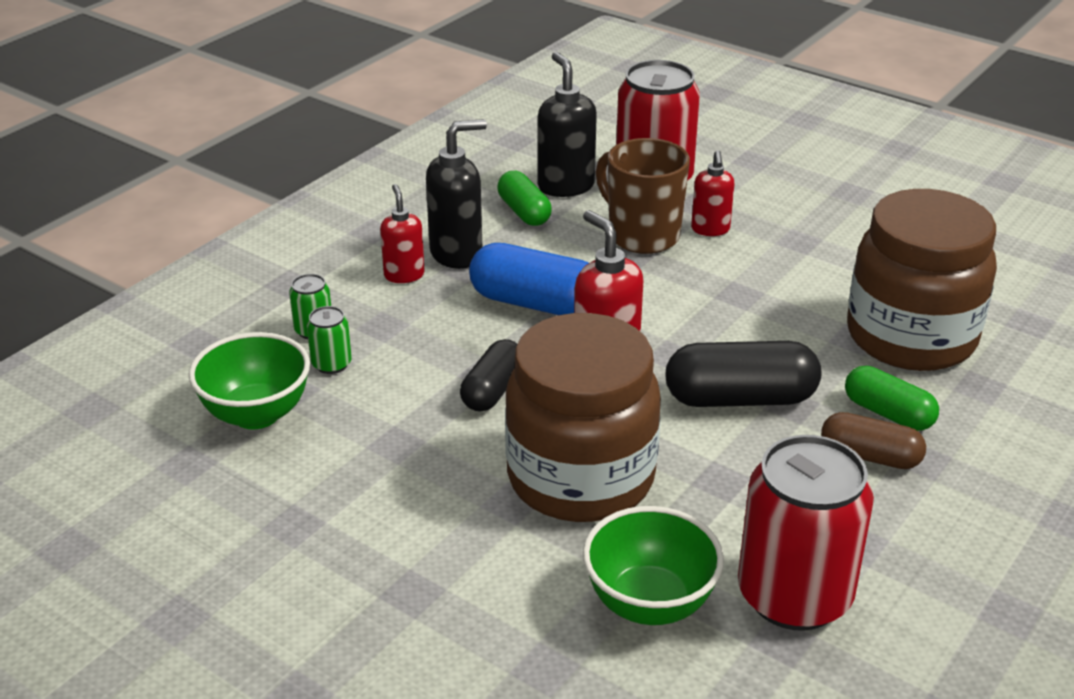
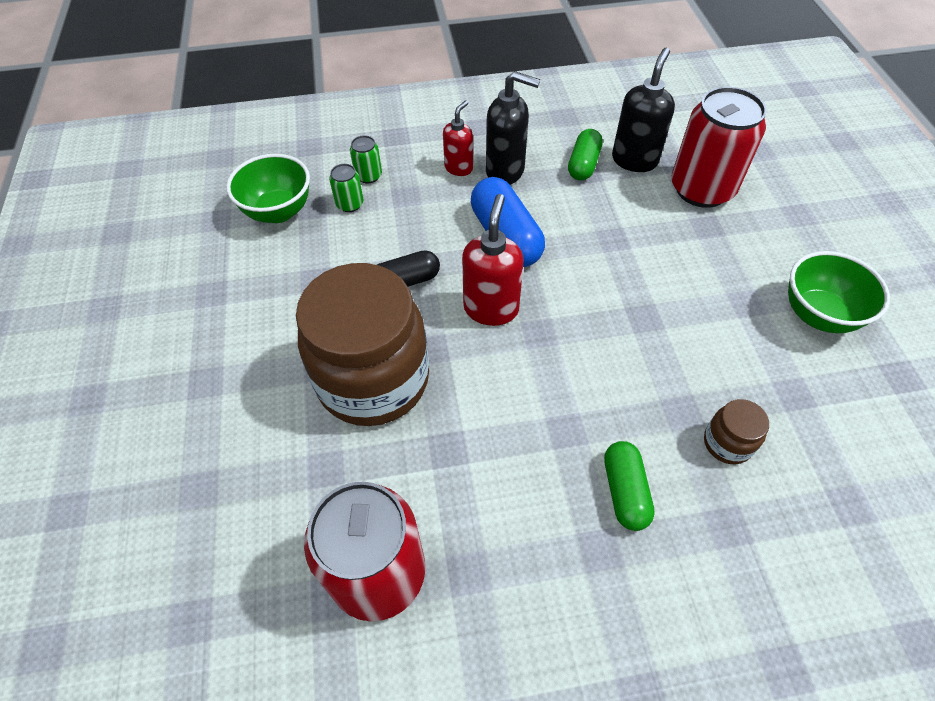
camera: 45 degrees right, 20 degrees up
green bowl [583,506,724,625] -> green bowl moved to [788,251,890,333]
brown mug [596,138,690,254] -> none
black capsule [665,341,821,407] -> none
red soap dispenser [691,150,734,236] -> none
brown capsule [821,412,926,469] -> none
brown jar [847,189,997,371] -> brown jar [704,399,769,464], size x0.41

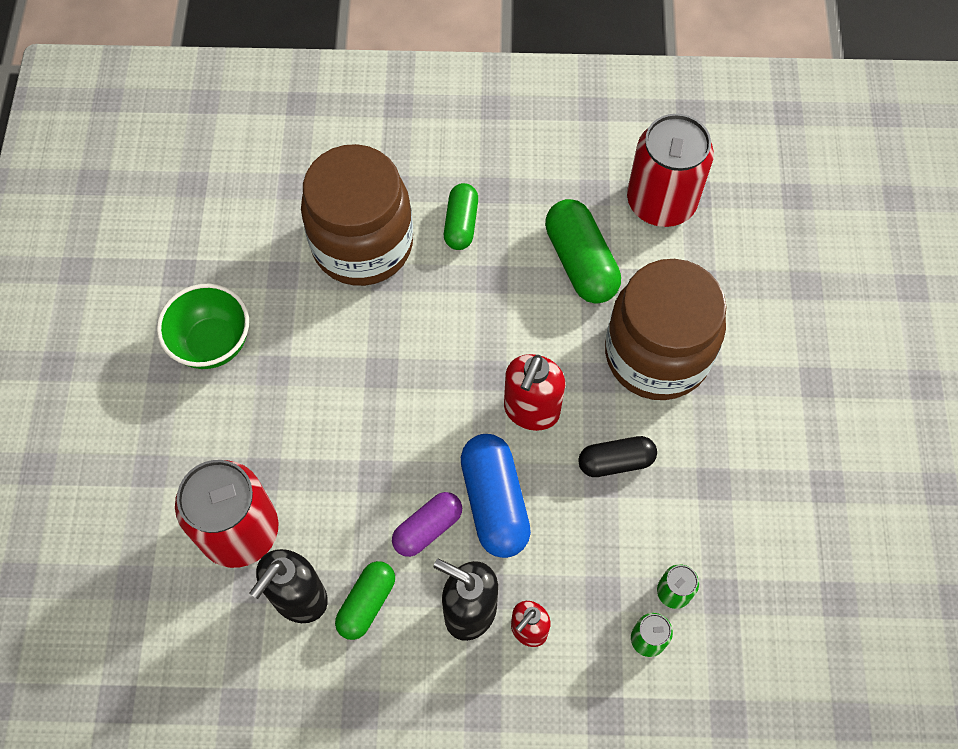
camera: 170 degrees left, 10 degrees up
green bowl [226,154,310,223] -> none
brown jar [704,399,769,464] -> brown jar [301,144,413,286], size x2.46
none -> purple capsule [392,492,462,557]
none -> green capsule [545,199,621,304]

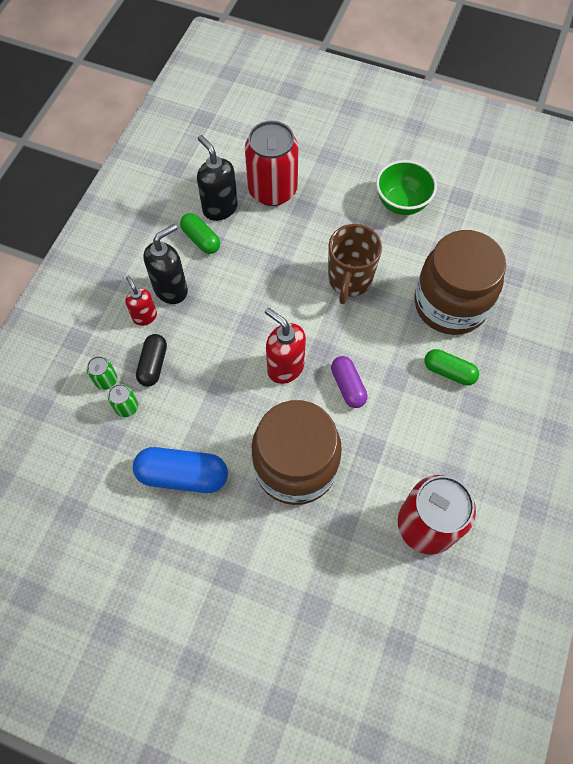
camera: 110 degrees right, 0 degrees up
purple capsule [392,492,462,557] -> purple capsule moved to [331,356,368,408]
blue capsule [461,434,531,558] -> blue capsule moved to [133,447,228,493]
green capsule [545,199,621,304] -> none
black capsule [578,436,657,477] -> black capsule moved to [136,334,167,387]
none -> brown mug [328,224,382,304]

